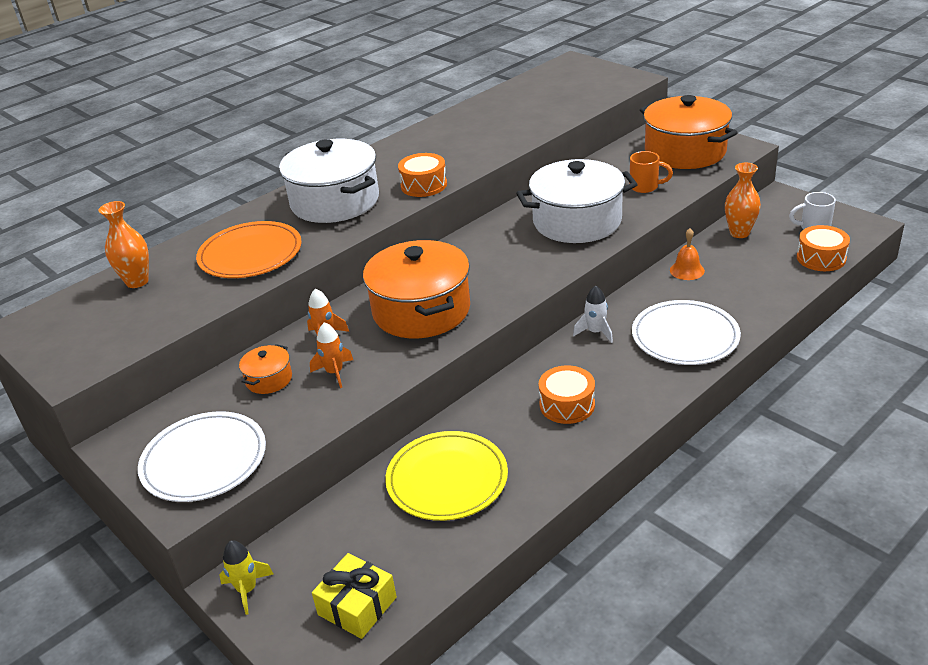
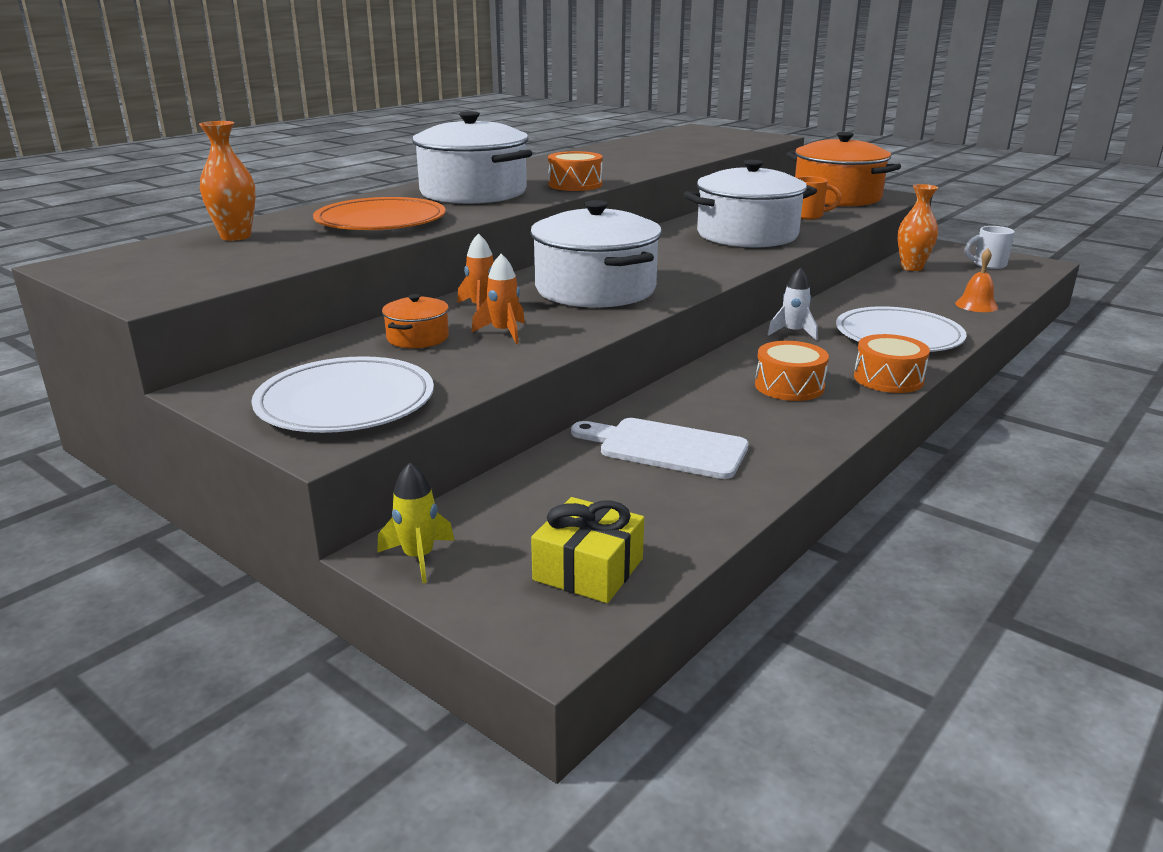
camera: 10 degrees left, 10 degrees down
orange pot [363,240,470,338] -> white pot [530,200,662,308]
yellow plate [385,431,508,521] -> white cutting board [571,418,749,479]
orange bell [670,228,705,280] -> orange bell moved to [955,249,998,312]
orange drum [797,225,850,271] -> orange drum moved to [854,334,930,393]

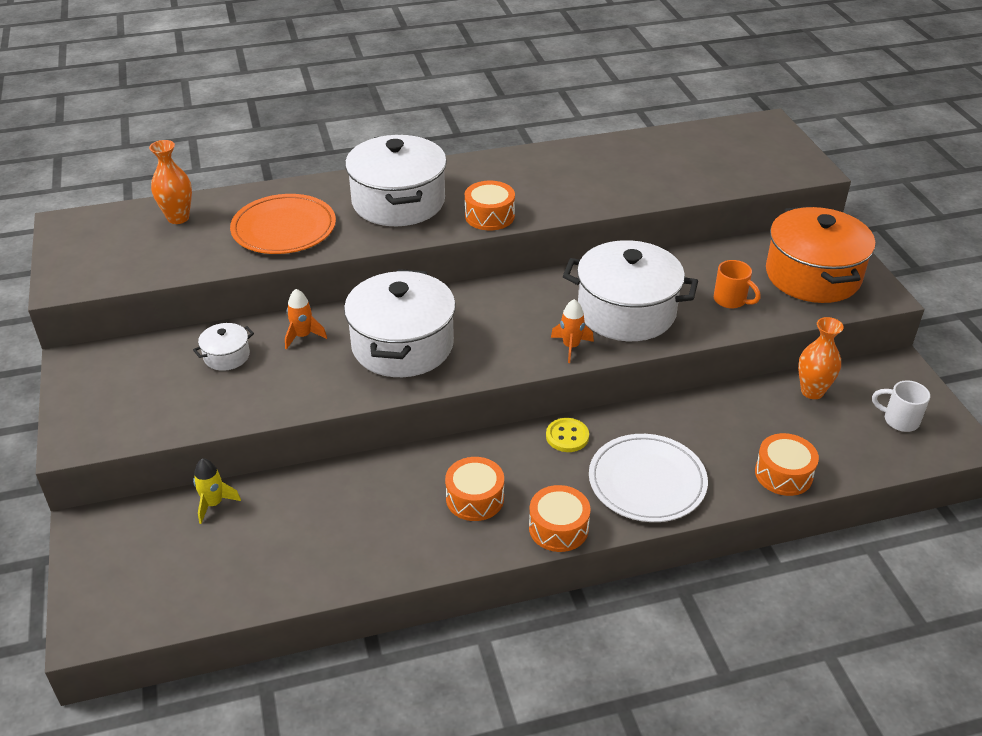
camera: 35 degrees right, 15 degrees up
white plate [251,356,434,433] -> none
yellow rocket [377,463,454,583] -> yellow rocket moved to [193,458,241,524]
orange pot [382,294,449,348] -> white pot [193,323,254,371]
orange rocket [471,254,525,344] -> orange rocket moved to [551,299,594,363]
yellow gift [531,497,644,603] -> none
white cutting board [571,418,749,479] -> none
white rocket [768,267,817,340] -> yellow button [546,418,589,452]
orange bell [955,249,998,312] -> orange drum [755,433,819,496]

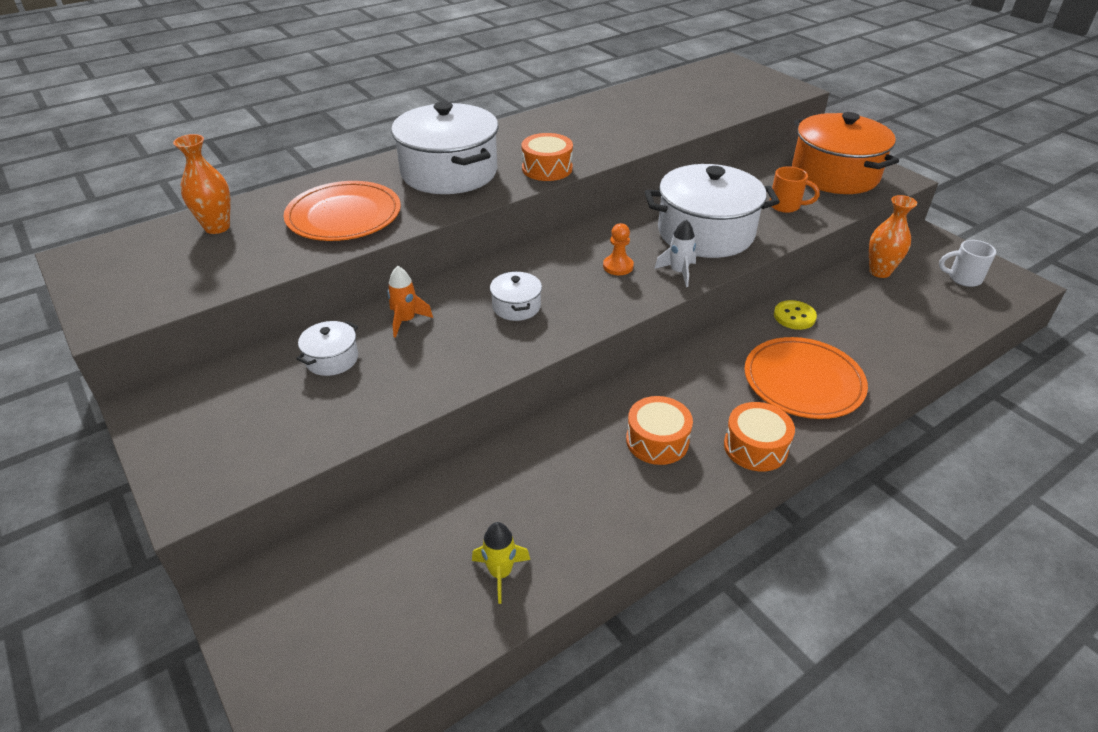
camera: 20 degrees left, 0 degrees up
yellow rocket [193,458,241,524] -> yellow rocket moved to [472,522,530,604]
white pot [344,269,456,377] -> white pot [490,271,542,321], size x0.44
yellow button [546,418,589,452] -> yellow button moved to [774,300,817,330]
orange rocket [551,299,594,363] -> white rocket [654,220,696,287]
white plate [589,434,708,522] -> orange plate [744,337,868,419]
orange drum [755,433,819,496] -> none
none -> orange pawn [603,223,634,275]

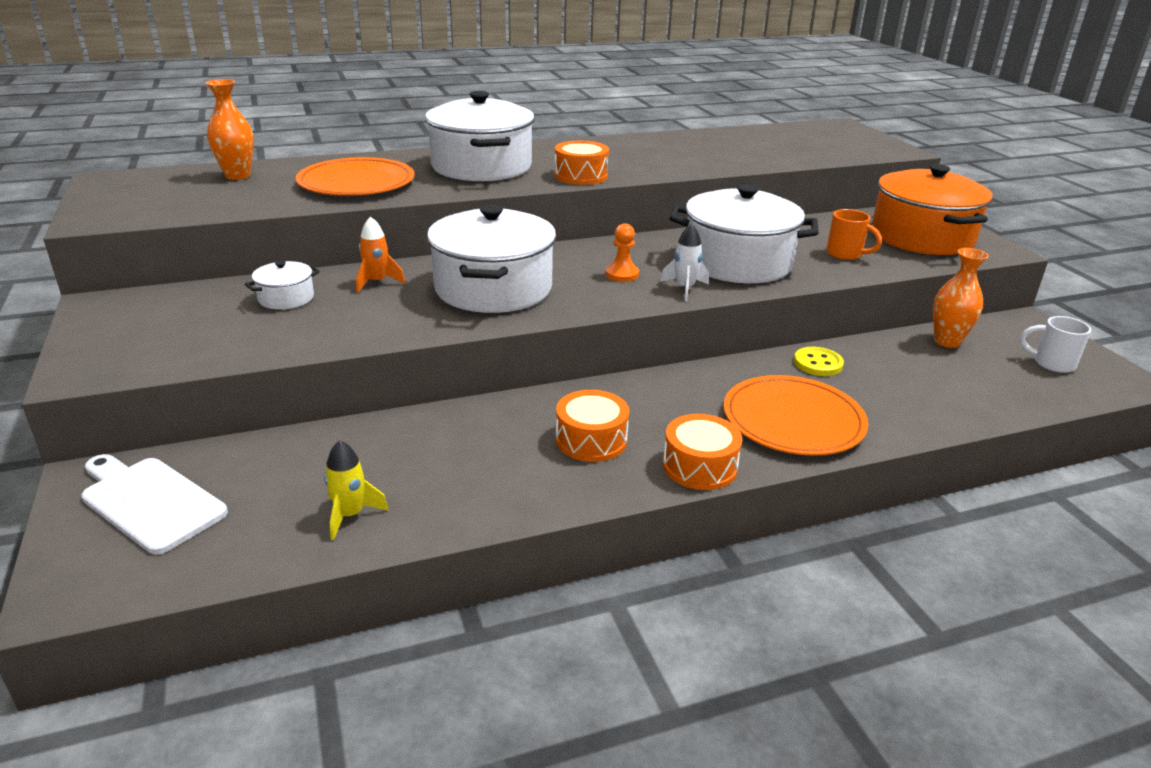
camera: 15 degrees right, 10 degrees down
white pot [490,271,542,321] -> white pot [427,204,556,313], size x2.25
none -> white cutting board [81,454,228,555]

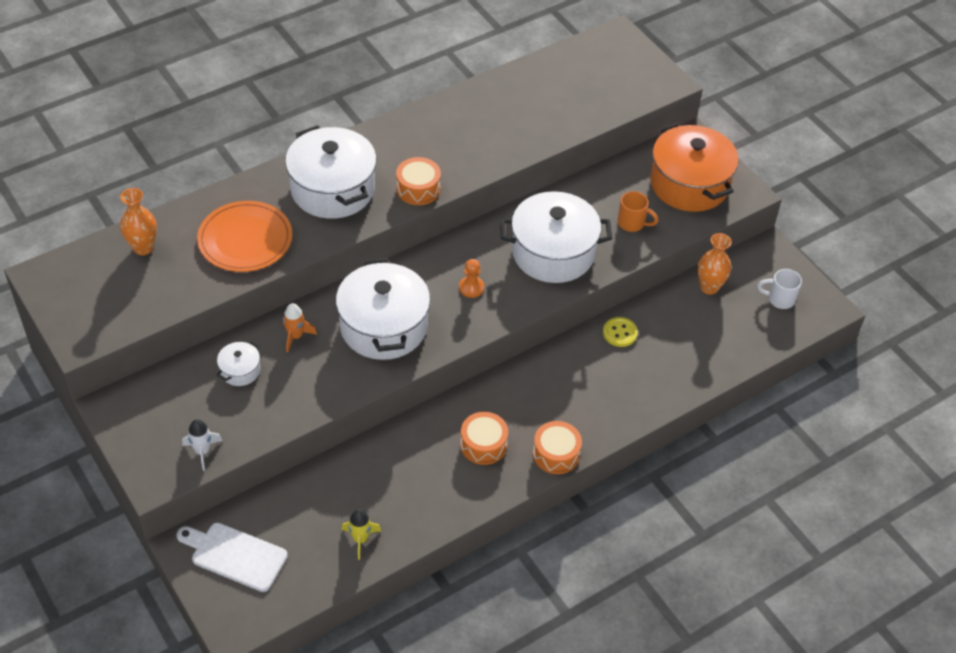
camera: 15 degrees left, 20 degrees up
white rocket [660,224,709,301] -> white rocket moved to [182,419,222,471]
orange plate [724,375,868,456] -> none

